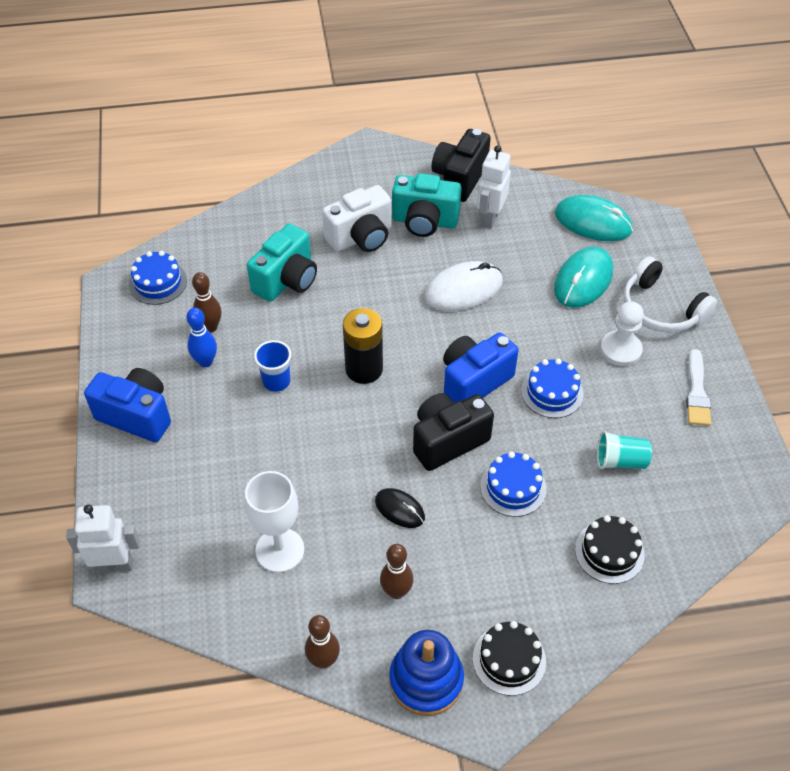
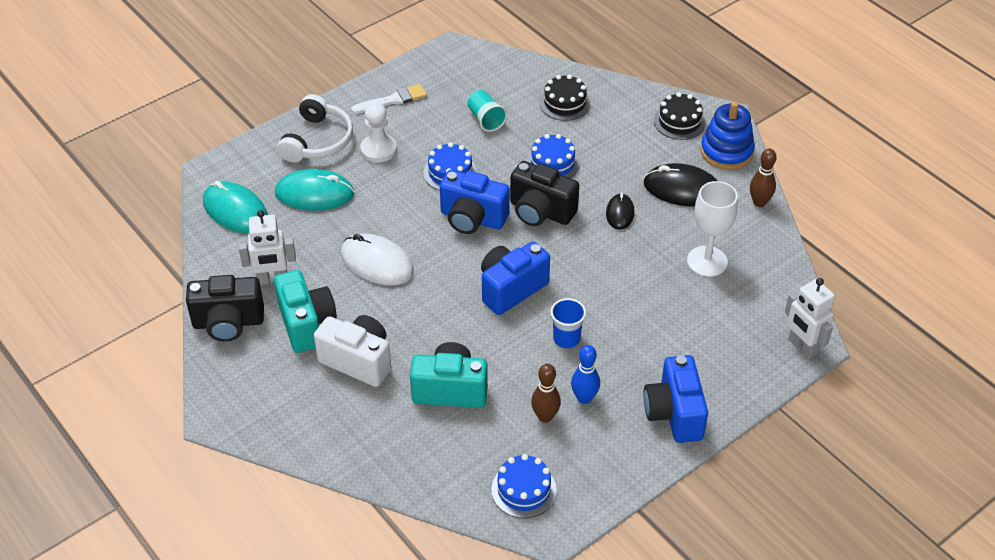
camera: 120 degrees left, 5 degrees down
black battery [343,308,383,384] -> blue camera [481,241,550,315]
brown bowling pin [380,544,414,599] -> black mouse [644,163,717,207]
turquoise mouse [555,195,633,241] -> turquoise mouse turned 45 degrees counterclockwise [203,181,268,233]

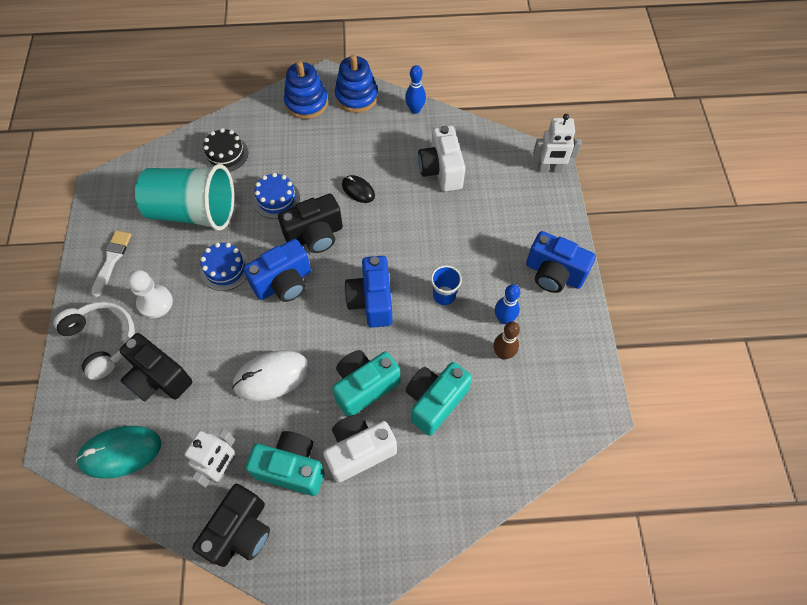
camera: 55 degrees left, 15 degrees up
turquoise mouse [275,169,354,211] -> black camera [119,333,192,402]
turquoise cup [467,90,507,132] -> turquoise cup [135,164,234,231], size x2.28
blue cake [491,454,557,518] -> none
black mouse [644,163,717,207] -> none
black cake [654,92,706,140] -> blue stacking toy [284,61,328,119]
white goblet [687,181,738,277] -> white camera [418,125,465,192]
brown bowling pin [750,149,777,207] -> blue bowling pin [405,65,426,114]
none -> turquoise camera [332,350,400,417]

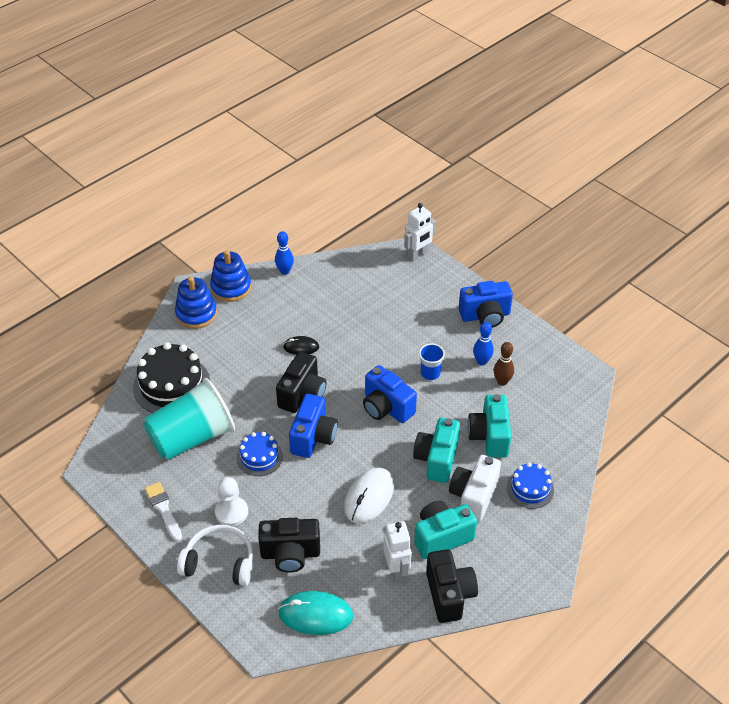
camera: 40 degrees left, 15 degrees down
turquoise mouse [76,426,161,479] -> turquoise mouse turned 60 degrees clockwise [278,591,353,635]
black cake [203,128,248,172] -> black cake [133,342,210,413], size x1.75
blue cake [253,173,300,219] -> blue cake moved to [507,462,554,509]
white camera [418,125,465,192] -> none

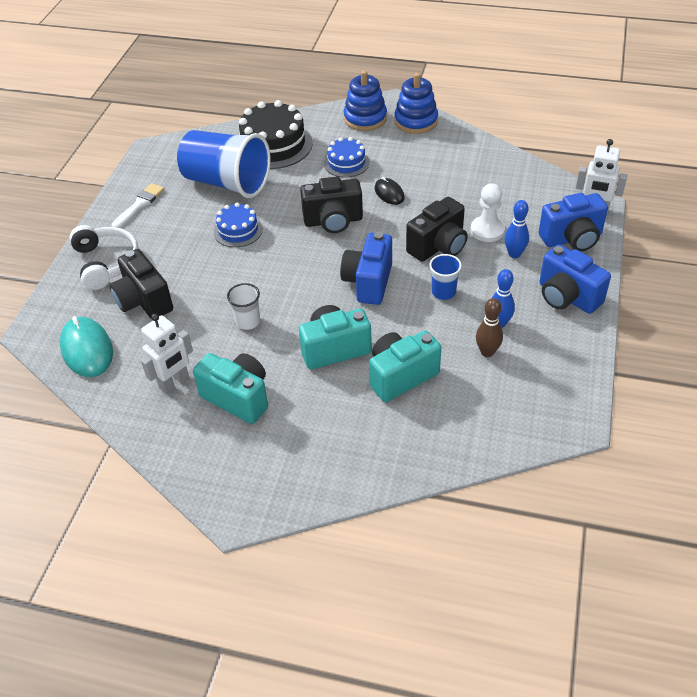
camera: 60 degrees right, 0 degrees up
turquoise cup [143,378,235,460] -> blue cup [177,130,271,198]
white pawn [215,477,248,526] -> white pawn moved to [470,183,505,242]
blue bowling pin [275,231,294,275] -> blue bowling pin moved to [504,200,529,258]
blue camera [289,394,338,458] -> blue camera moved to [539,193,608,252]
white mouse [344,467,394,523] -> white cup [227,283,260,330]
black camera [426,549,478,623] -> black camera moved to [406,197,468,262]
white camera [449,455,501,522] -> none
blue cake [507,462,554,509] -> blue cake moved to [324,137,370,177]

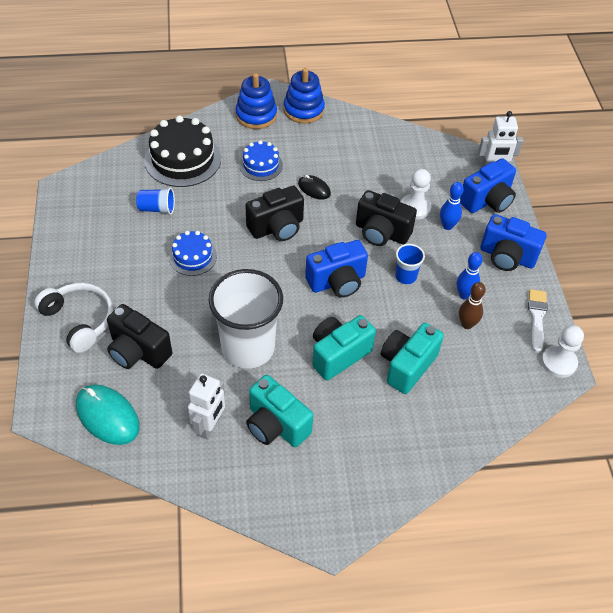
camera: 25 degrees left, 5 degrees up
white brush [111,183,164,228] -> white brush moved to [528,289,547,353]
blue cup [177,130,271,198] -> blue cup [136,187,175,215], size x0.44
turquoise camera [193,353,268,424] -> turquoise camera turned 150 degrees counterclockwise [246,375,313,447]
white cup [227,283,260,330] -> white cup [208,269,283,369], size x2.28
blue camera [340,232,392,305] -> blue camera turned 105 degrees counterclockwise [305,240,368,298]
black camera [406,197,468,262] -> black camera turned 90 degrees clockwise [356,190,417,246]
none -> white pawn [541,325,584,378]

